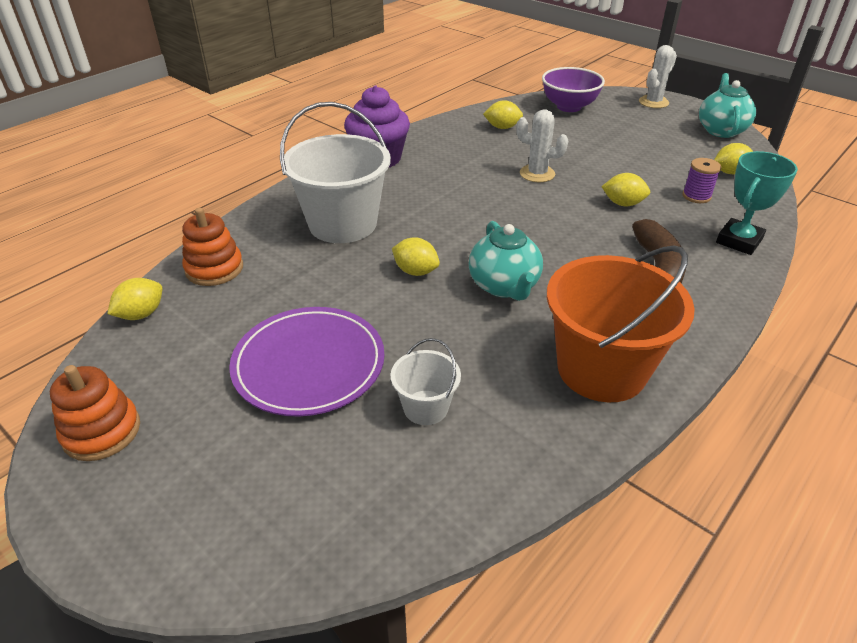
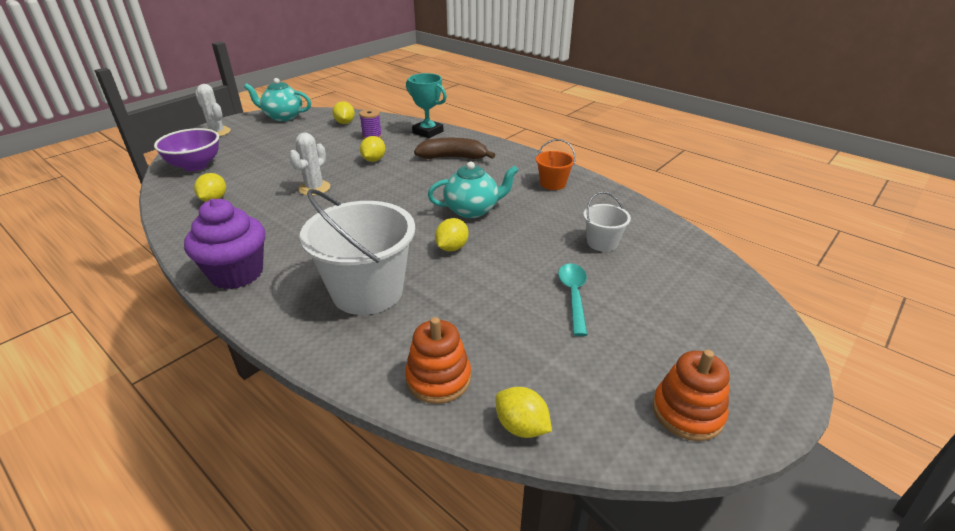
camera: 90 degrees left, 5 degrees down
purple plate [229,307,385,416] -> turquoise spoon [558,263,588,336]
orange bucket [547,245,695,402] -> orange bucket [536,139,576,190], size x0.49

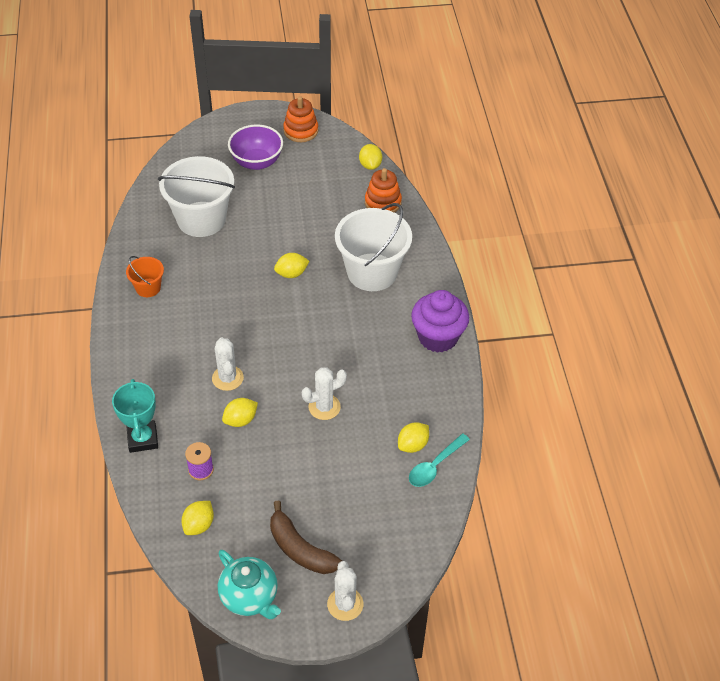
camera: 140 degrees left, 15 degrees up
purple bowl [154,128,219,171] -> purple bowl moved to [228,125,283,170]
brown banana [414,138,495,159] -> brown banana moved to [270,501,342,574]
turquoise teapot [428,161,519,218] -> none
turquoise spoon [558,263,588,336] -> turquoise spoon moved to [409,434,470,487]
white bucket [583,192,631,252] -> white bucket [158,156,235,237], size x2.06
none -> white cactus [212,337,244,391]

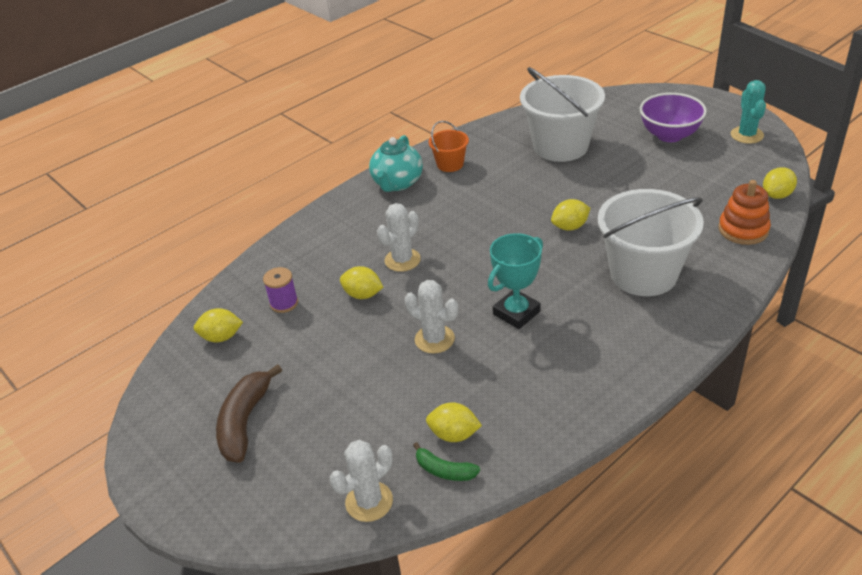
camera: 60 degrees right, 10 degrees down
turquoise trophy [112,379,158,453] -> turquoise trophy moved to [488,233,543,329]
turquoise teapot [218,550,281,619] -> turquoise teapot moved to [369,135,423,192]
yellow lemon [274,253,309,278] -> yellow lemon turned 60 degrees counterclockwise [551,199,590,231]
orange stacking toy [283,96,318,142] -> turquoise cactus [731,80,766,144]
white cactus [327,561,363,621] -> white cactus moved to [330,440,393,522]
turquoise spoon [409,434,470,487] -> green banana [413,442,480,481]
purple cupcake [411,290,469,353] -> none

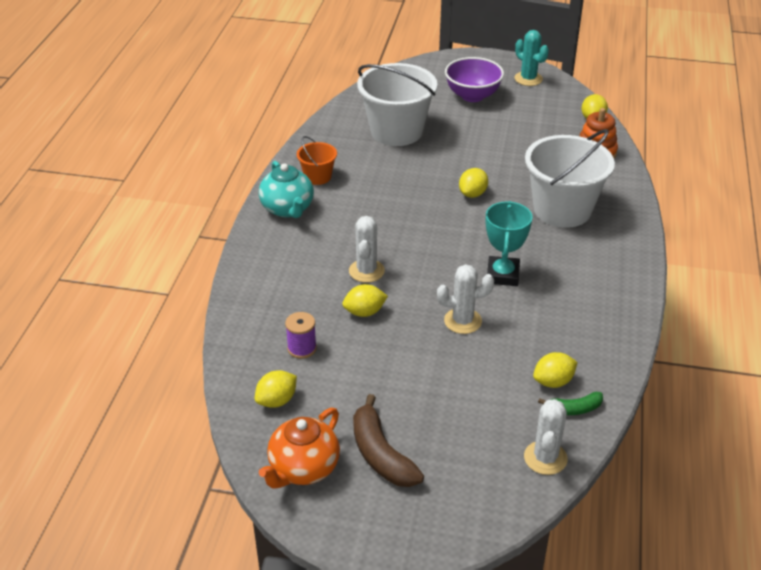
camera: 40 degrees left, 0 degrees up
none -> orange teapot [259,408,340,488]

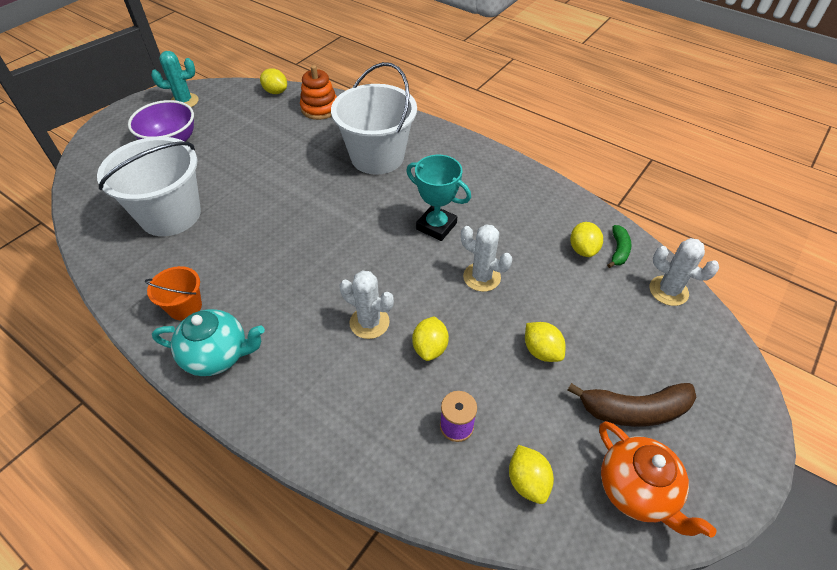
camera: 65 degrees left, 10 degrees up
white cactus [437,264,494,334] -> white cactus turned 75 degrees counterclockwise [461,224,512,292]
yellow lemon [459,168,488,198] -> yellow lemon moved to [525,322,565,362]

